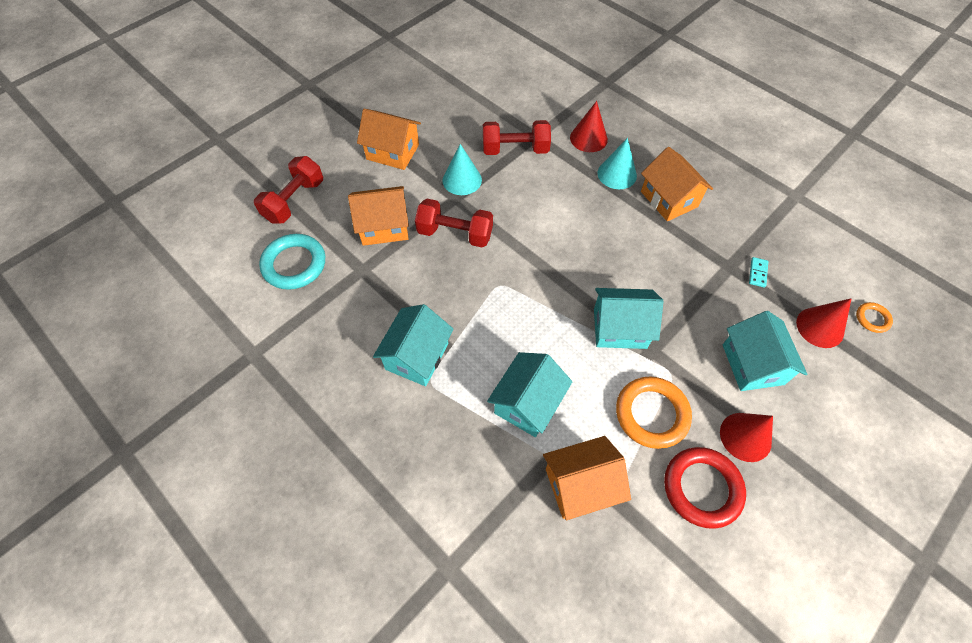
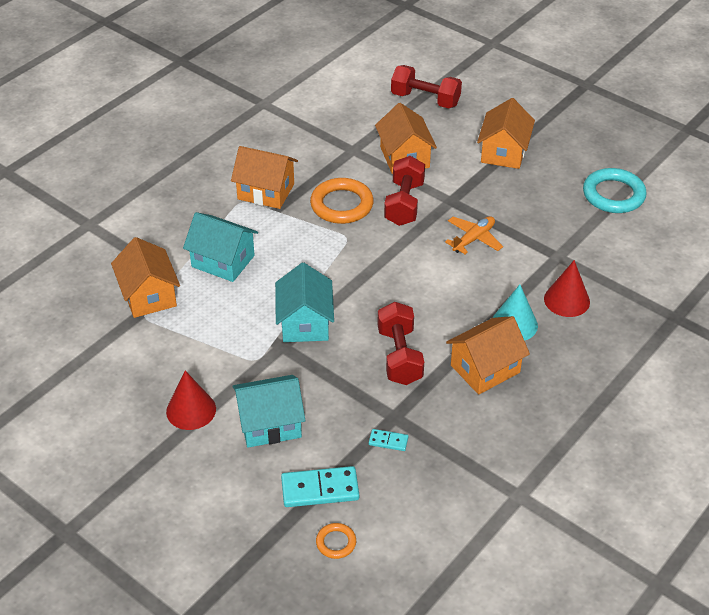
camera: 85 degrees right, 15 degrees down
turquoise ring [259,234,325,290] -> turquoise ring moved to [583,168,646,213]
turquoise house [373,304,454,386] -> orange house [231,146,298,209]
turquoise cone [442,144,482,195] -> none
red dumbbell [483,120,551,155] -> red dumbbell moved to [377,302,424,385]
orange ring [616,377,692,449] -> orange ring moved to [310,178,374,224]
red ring [664,447,746,529] -> none
red cone [796,298,852,348] -> turquoise domino [281,466,359,507]
none -> orange plane [445,216,503,254]

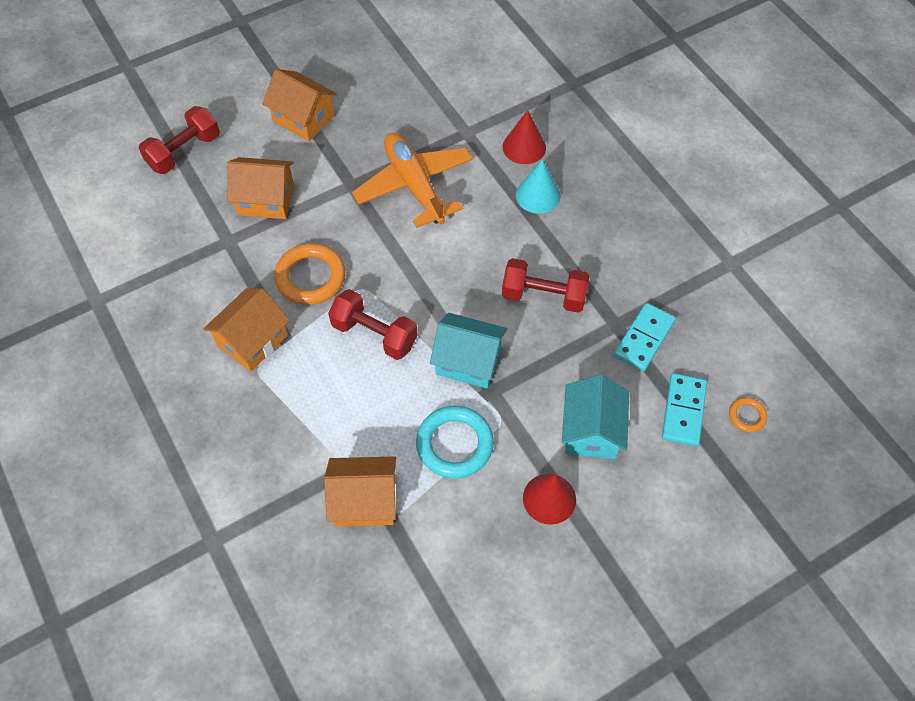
camera: 70 degrees left, 15 degrees up
turquoise house [183,212,258,282] -> none
turquoise domino [369,429,408,451] -> turquoise domino [614,303,676,372], size x1.94
red dumbbell [384,156,425,226] -> red dumbbell moved to [328,289,418,360]
orange plane [445,216,503,254] -> orange plane [352,132,473,228], size x1.89
orange house [446,316,530,395] -> none
turquoise ring [583,168,646,213] -> turquoise ring moved to [416,405,494,478]

